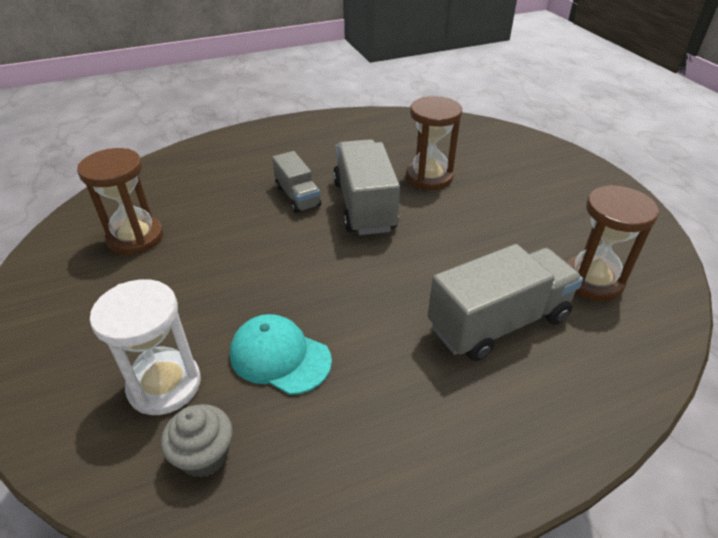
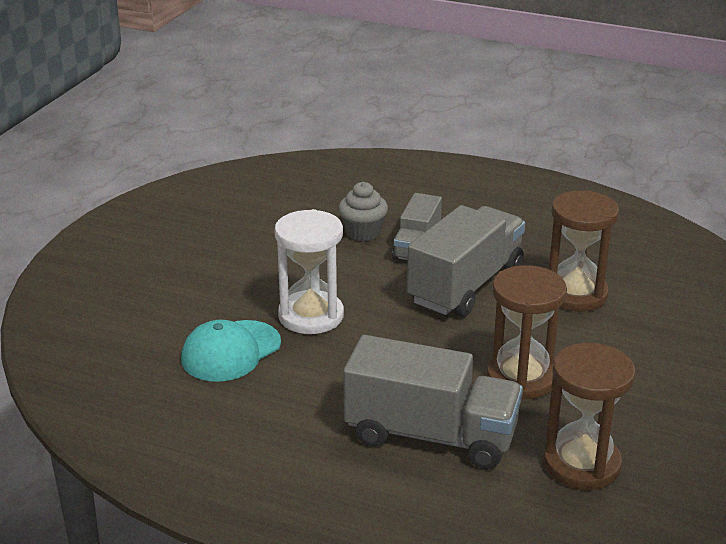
camera: 45 degrees right, 10 degrees down
brown hourglass [77,148,163,255] -> brown hourglass moved to [486,265,567,400]
white hourglass [90,279,201,415] -> white hourglass moved to [275,209,344,334]
grey cupcake [161,404,233,478] -> grey cupcake moved to [338,182,388,241]
turquoise cap [230,314,332,395] -> turquoise cap turned 120 degrees counterclockwise [181,320,281,382]

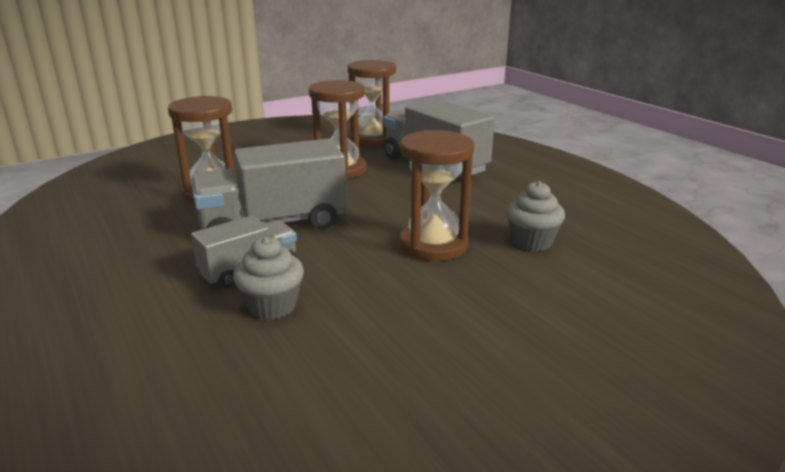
camera: 145 degrees left, 5 degrees down
turquoise cap [181,320,281,382] -> grey cupcake [506,181,565,252]
white hourglass [275,209,344,334] -> brown hourglass [400,130,474,261]

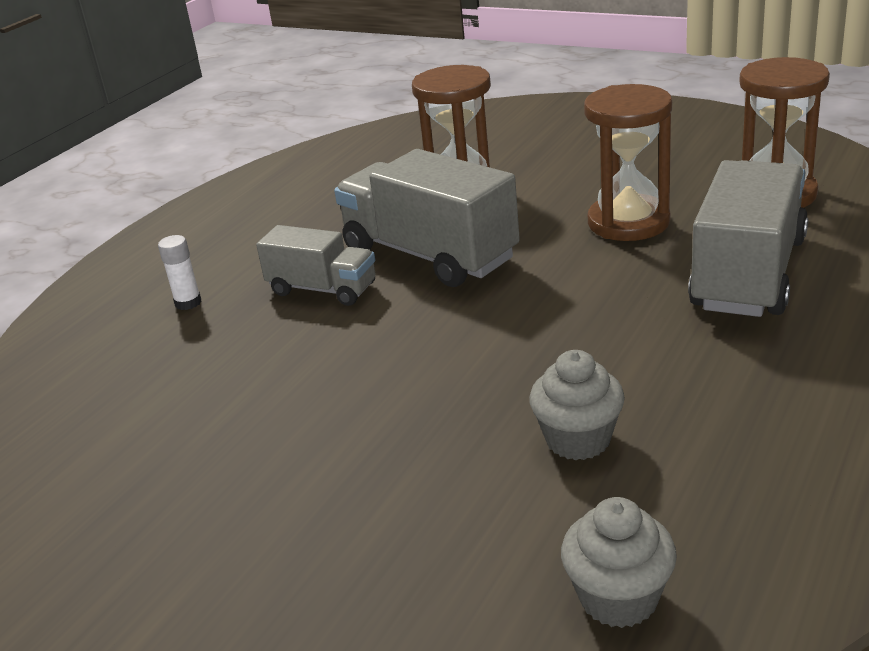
camera: 65 degrees right, 5 degrees up
grey cupcake [233,236,304,320] -> grey cupcake moved to [561,497,677,628]
brown hourglass [400,130,474,261] -> none
none -> white glue stick [158,235,202,310]

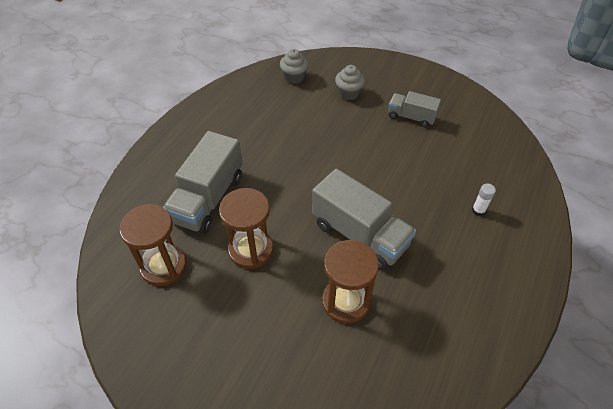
camera: 175 degrees right, 20 degrees up
grey truck [256,225,375,306] -> grey truck moved to [389,91,441,127]
grey cupcake [529,350,625,460] -> grey cupcake moved to [335,65,365,100]

